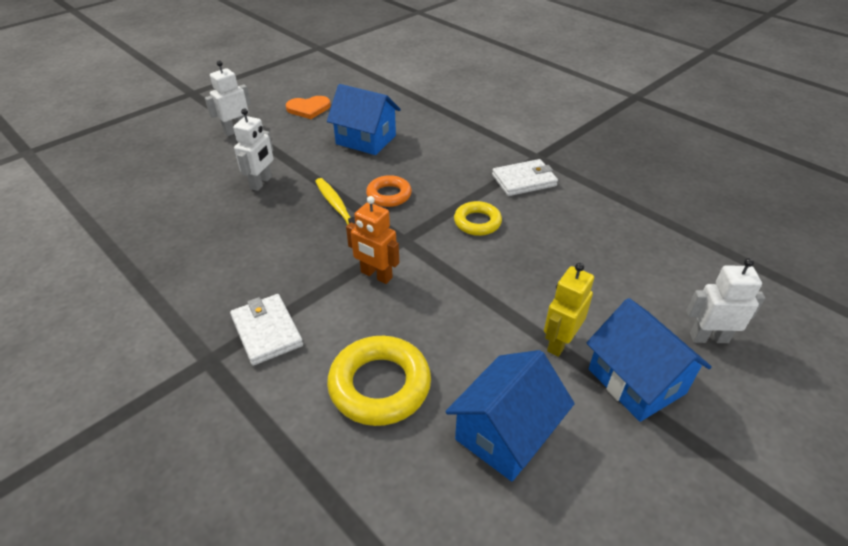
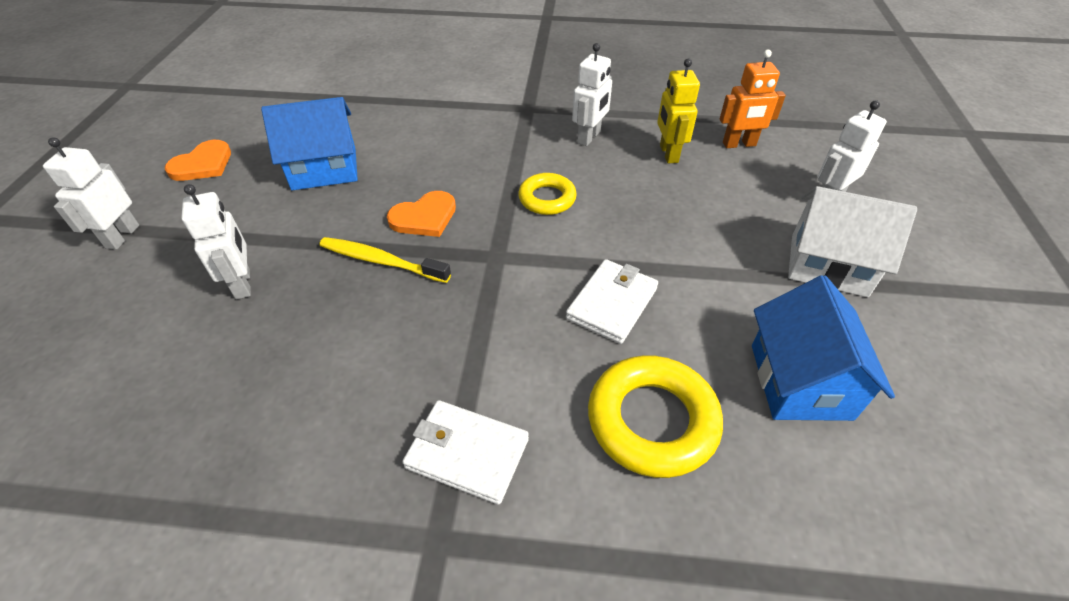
camera: 40 degrees left, 5 degrees up
orange robot [346,196,399,284] -> orange robot moved to [720,50,786,148]
orange ring [366,175,412,207] -> orange heart [387,191,456,237]
white wallet [492,159,558,196] -> white wallet moved to [566,259,658,344]
yellow robot [544,263,594,357] -> yellow robot moved to [657,59,700,163]
blue house [587,298,712,422] -> white house [788,186,917,297]
none -> white robot [572,43,612,146]

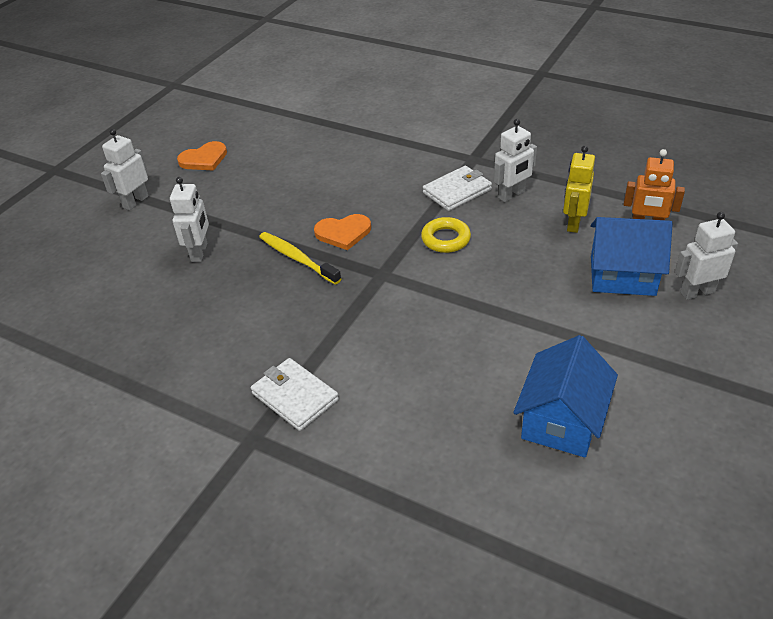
camera: 25 degrees right, 5 degrees down
blue house [261,97,358,190] -> blue house moved to [591,217,673,296]
white wallet [566,259,658,344] -> white wallet moved to [423,166,492,211]
yellow ring [588,355,723,478] -> none
white house [788,186,917,297] -> none

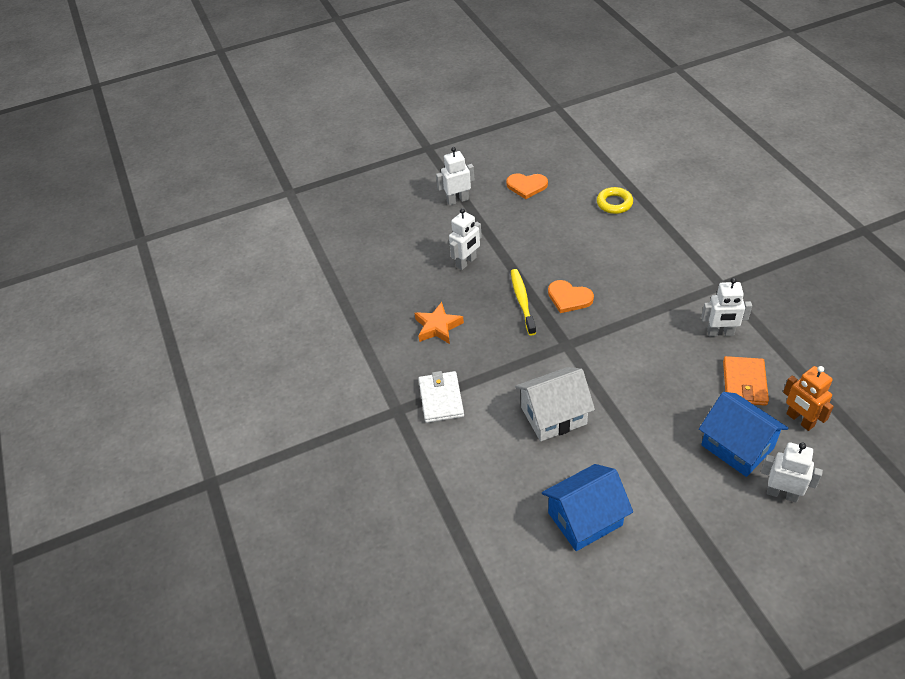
camera: 40 degrees right, 5 degrees up
yellow ring [421,217,471,253] -> yellow ring moved to [597,187,633,214]
white wallet [423,166,492,211] -> none
yellow robot [563,146,595,233] -> orange wallet [723,356,769,406]
none -> orange star [415,302,464,344]
none -> white house [515,367,595,441]

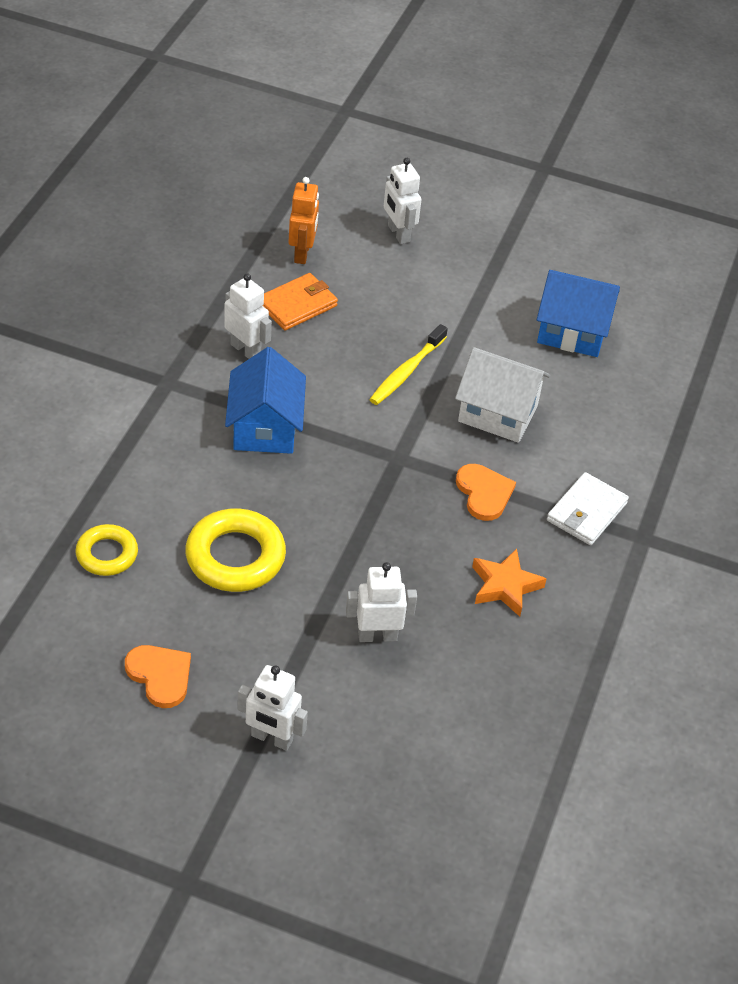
camera: 145 degrees left, 0 degrees up
yellow toothbrush [511,269,536,336] -> yellow toothbrush moved to [369,324,448,405]
orange heart [548,280,594,313] -> orange heart moved to [456,464,516,521]
blue house [699,392,788,477] -> blue house moved to [225,347,306,454]
none -> yellow ring [185,508,286,592]

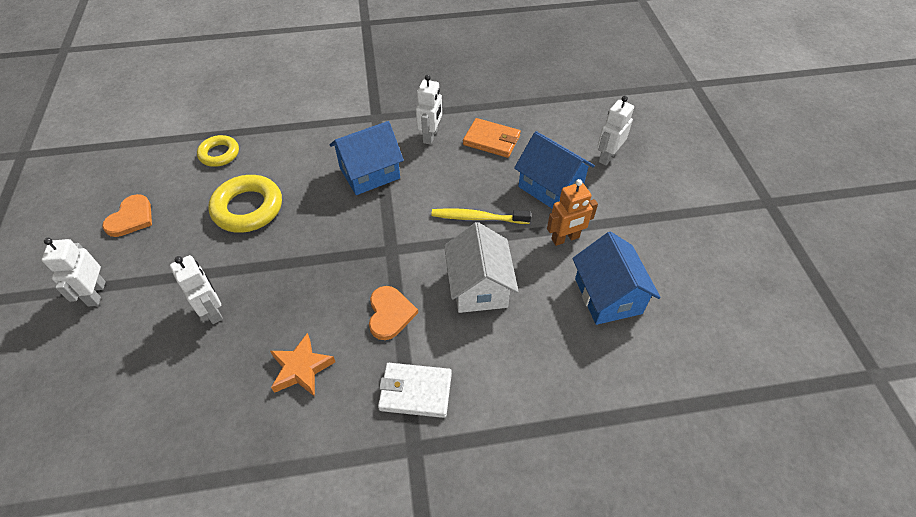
camera: 65 degrees right, 5 degrees up
orange robot [289,177,319,264] -> orange robot moved to [547,179,598,246]
orange heart [456,464,516,521] -> orange heart turned 45 degrees counterclockwise [369,286,418,340]
none -> blue house [514,131,595,209]

